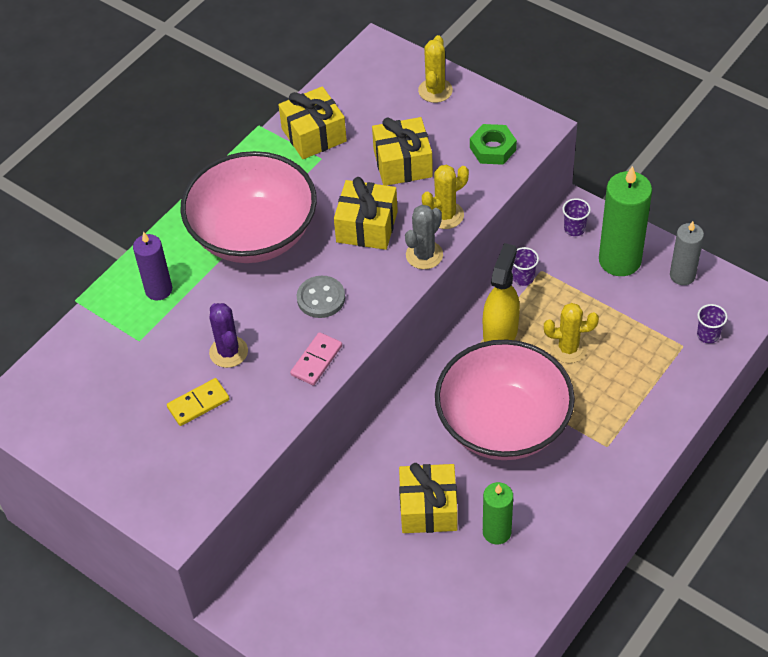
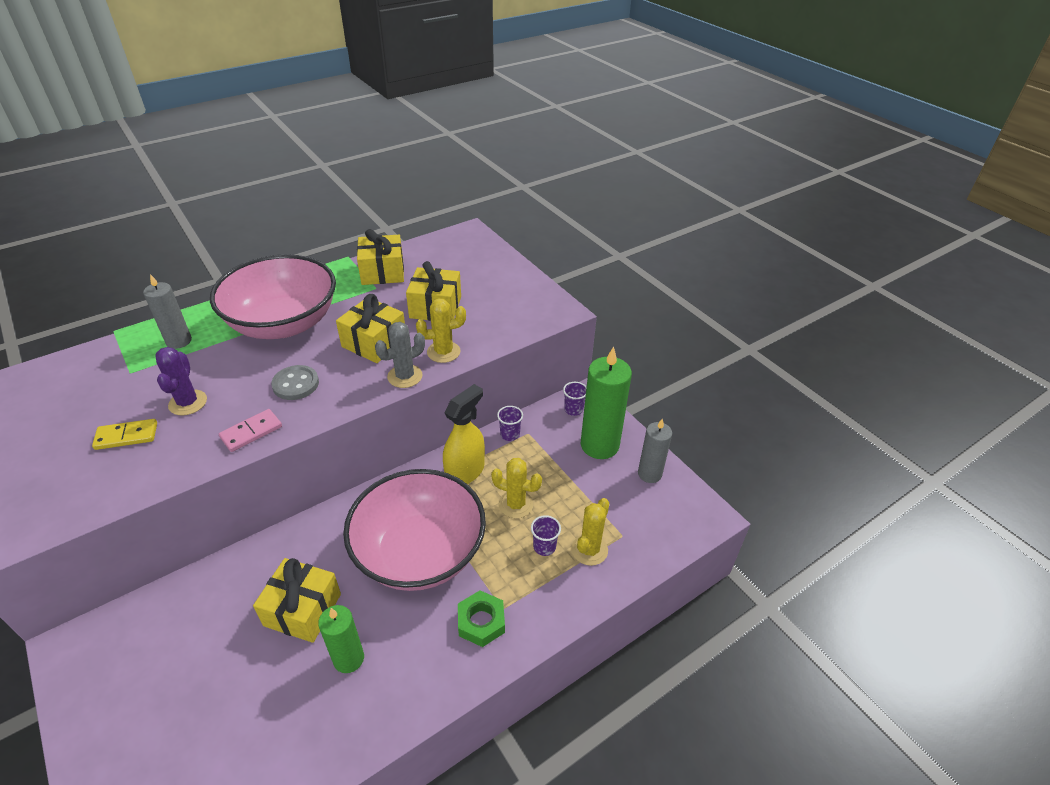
camera: 15 degrees right, 10 degrees down
purple candle [133,232,172,300] -> grey candle [143,274,192,349]
yellow cactus [418,35,453,103] -> yellow cactus moved to [571,498,609,566]
green nut [470,124,517,165] -> green nut moved to [458,590,505,647]
purple cup [697,304,727,343] -> purple cup moved to [531,515,561,556]

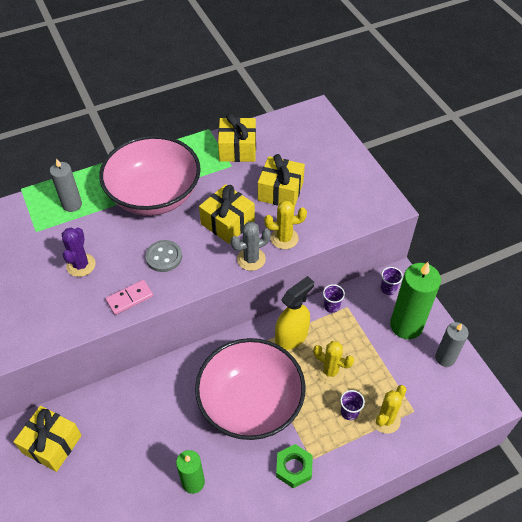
camera: 10 degrees right, 10 degrees up
yellow domino [92,419,157,450] -> none
yellow gift [253,558,341,643] -> yellow gift moved to [13,406,82,472]

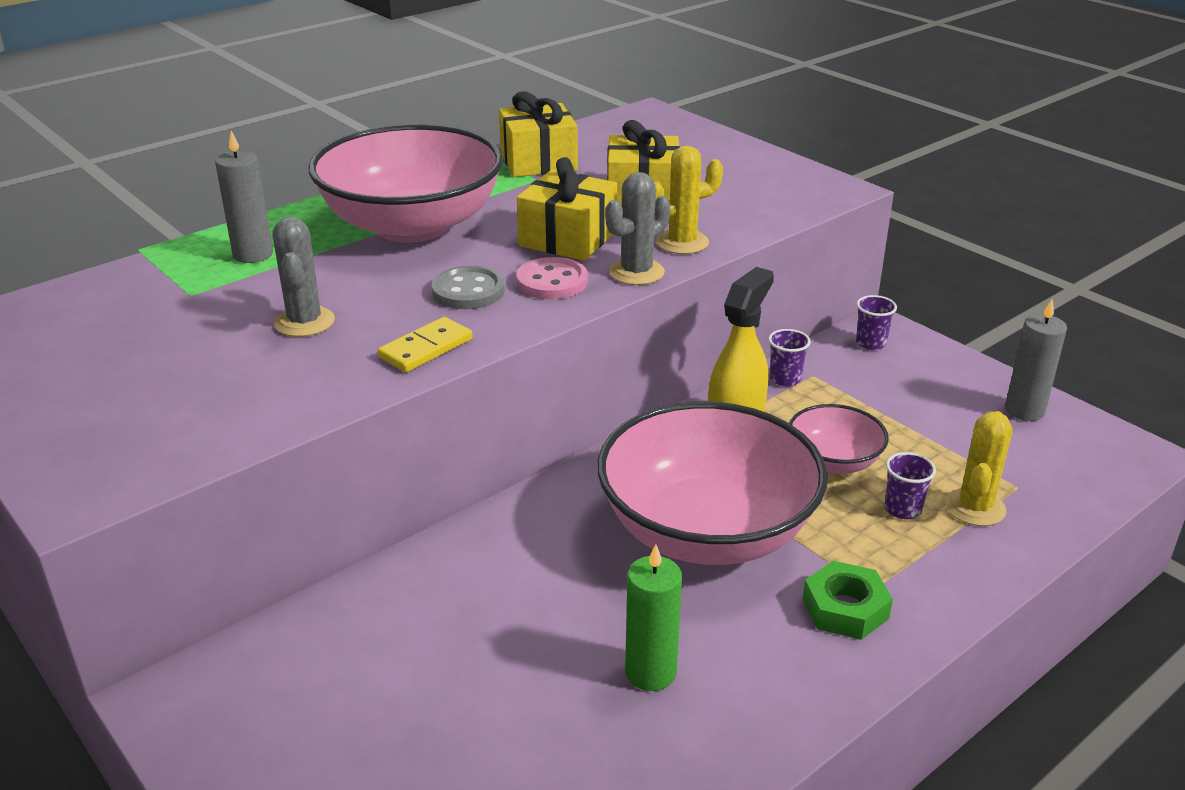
camera: 15 degrees left, 20 degrees down
yellow gift [13,406,82,472] -> none
purple cactus [62,227,96,277] -> grey cactus [272,216,335,337]
pink domino [105,280,153,315] -> yellow domino [378,317,473,372]
yellow cactus [313,341,354,384] -> pink bowl [789,404,889,474]
green candle [390,262,441,339] -> none
none -> pink button [516,257,588,299]

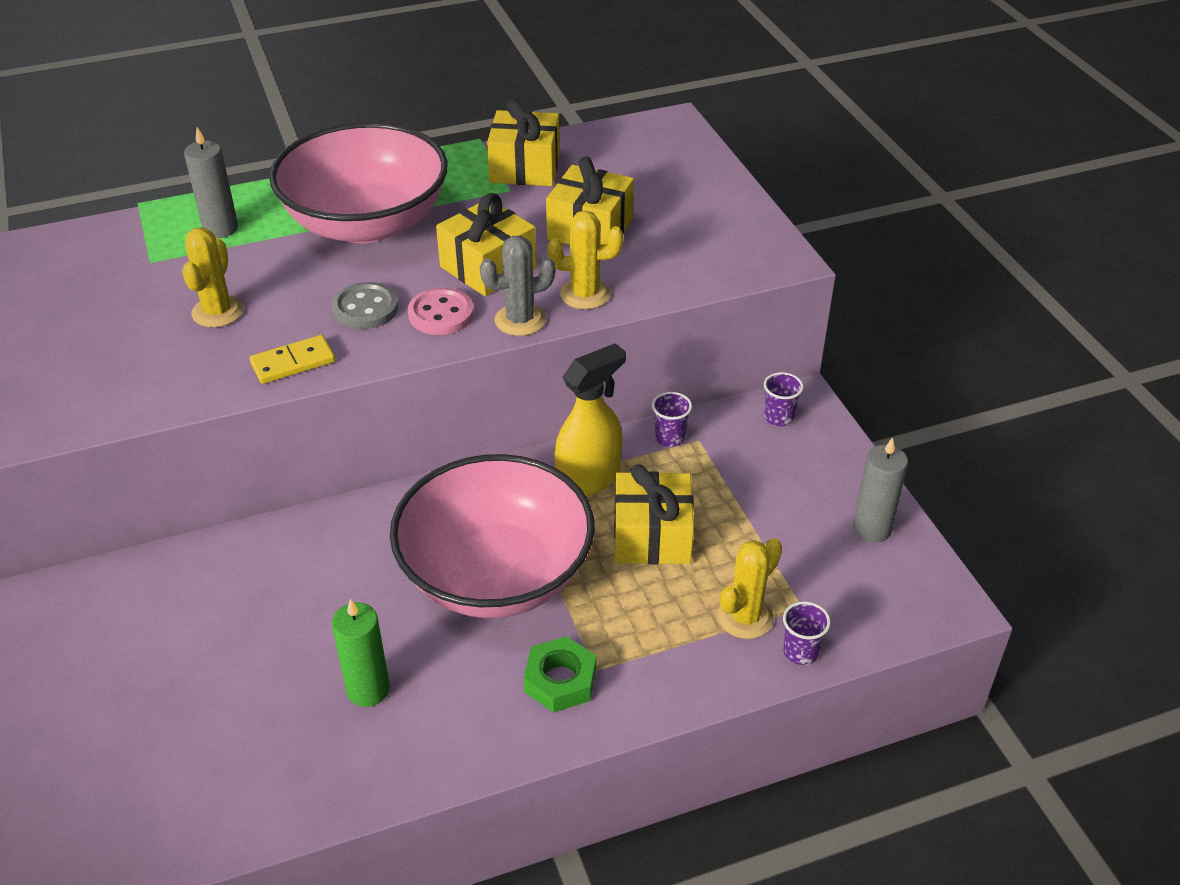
camera: 20 degrees right, 10 degrees up
grey cactus [272,216,335,337] -> yellow cactus [182,228,244,327]
pink bowl [789,404,889,474] -> yellow gift [614,464,694,564]
purple cup [885,452,936,519] -> purple cup moved to [783,601,831,665]

